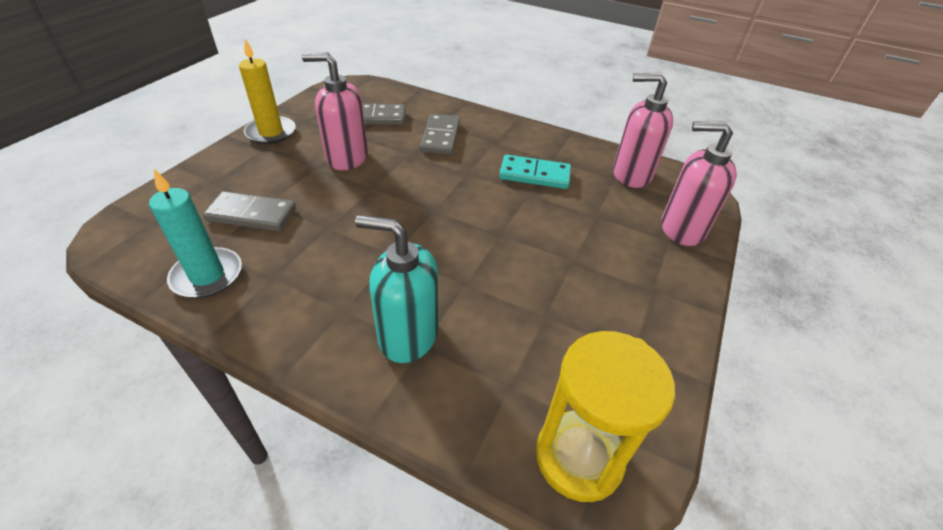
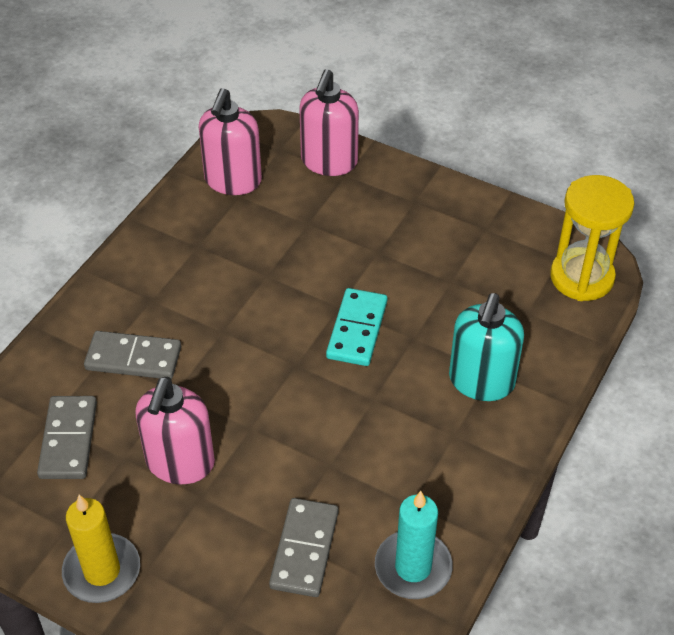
camera: 85 degrees left, 5 degrees up
turquoise domino [499,155,571,189] -> turquoise domino moved to [326,288,387,366]

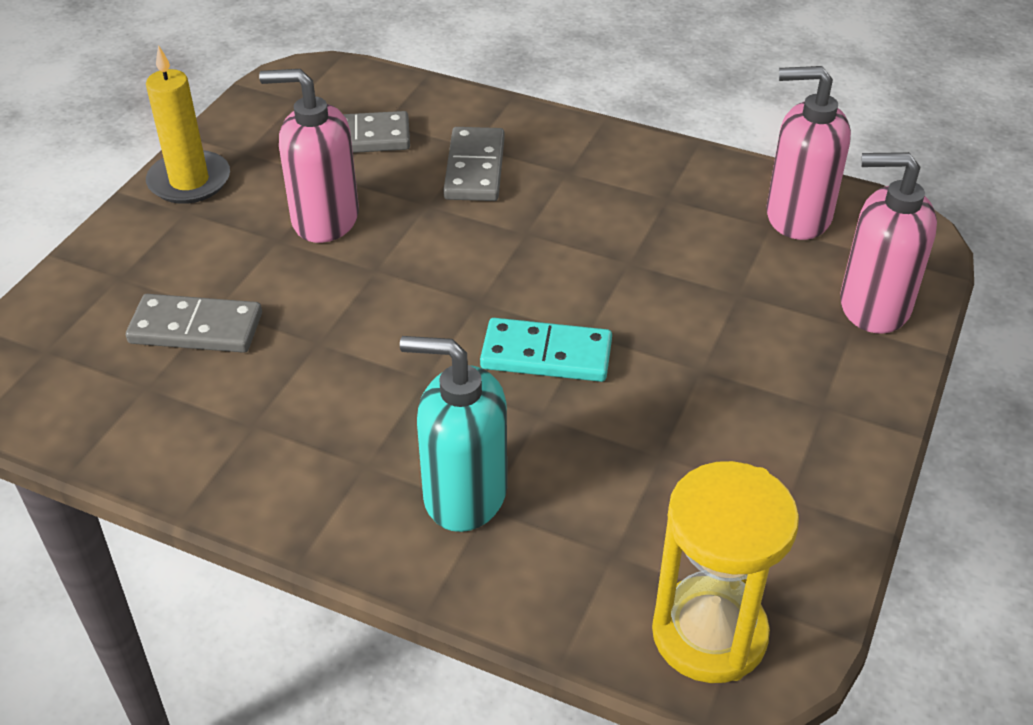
camera: 85 degrees right, 5 degrees down
turquoise candle [375,491,453,599] -> none

